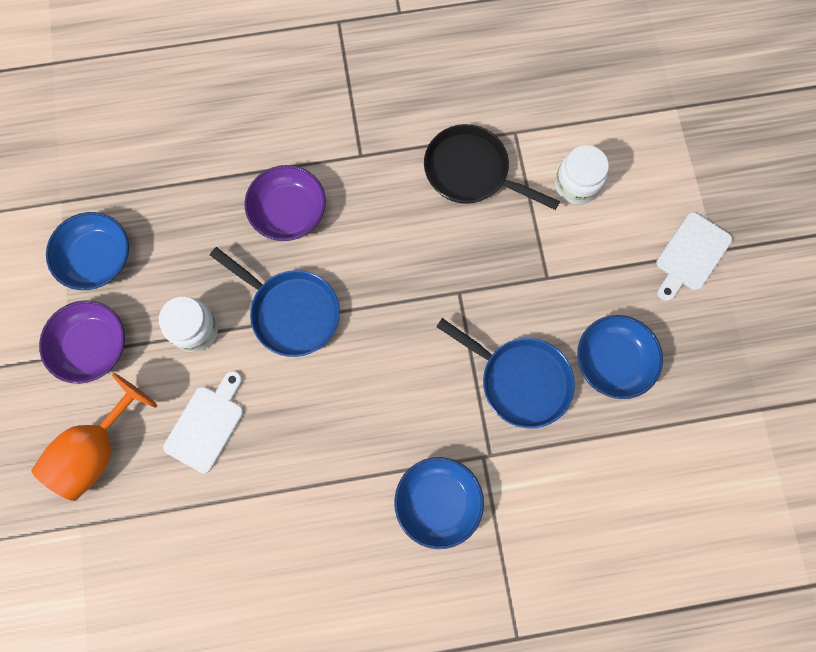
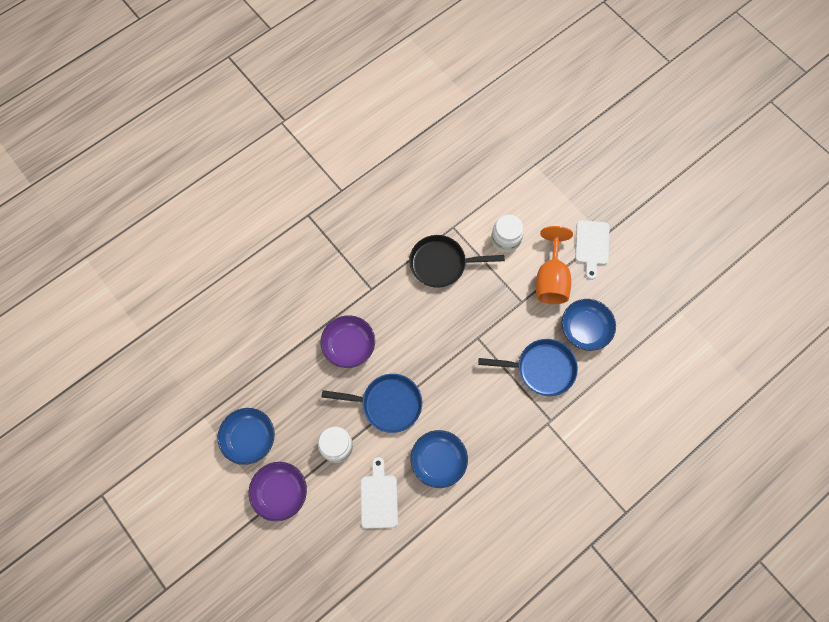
camera: 30 degrees left, 5 degrees down
orange goblet [31,373,157,501] -> orange goblet moved to [536,226,573,304]
blue bowl [394,457,484,549] -> blue bowl moved to [411,430,468,488]

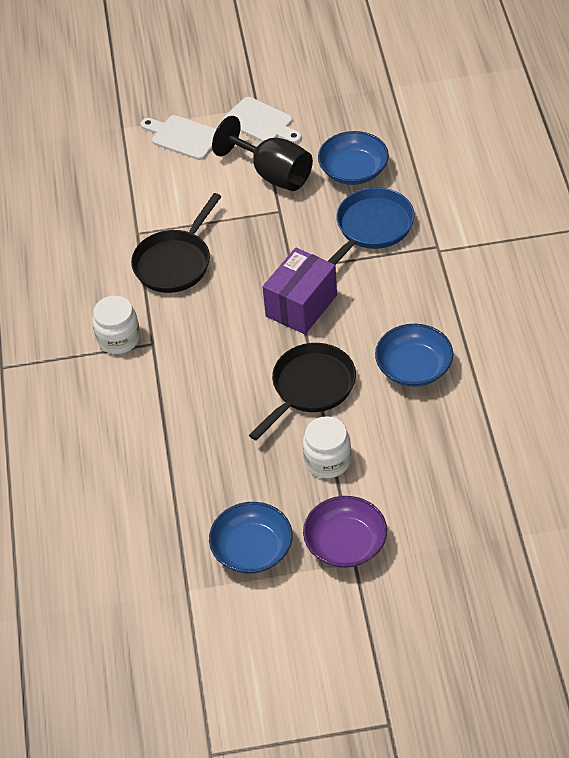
camera: 55 degrees left, 20 degrees down
purple bowl [321,315,375,368] -> none
blue pan [322,374,422,433] -> black pan [249,343,356,440]
white cutting board [361,457,398,529] -> white cutting board moved to [141,115,216,160]
white jar [491,215,524,252] -> white jar moved to [92,296,140,354]
orange goblet [536,226,573,304] -> black goblet [212,116,313,191]
none -> purple box [263,248,337,334]

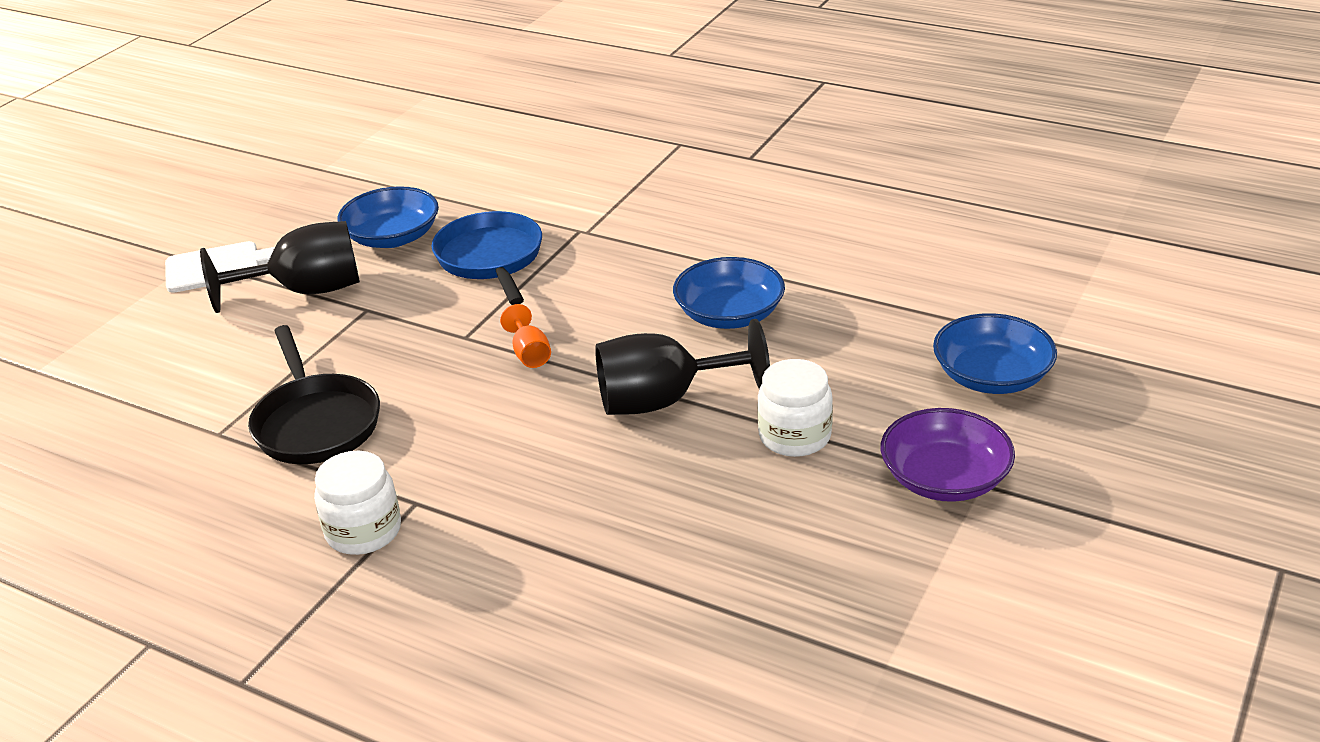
camera: 55 degrees left, 15 degrees down
white cutting board [141,115,216,160] -> none
blue bowl [209,502,293,574] -> blue bowl moved to [933,313,1057,394]
black pan [249,343,356,440] -> black goblet [595,319,770,415]
purple box [263,248,337,334] -> orange goblet [500,304,551,368]

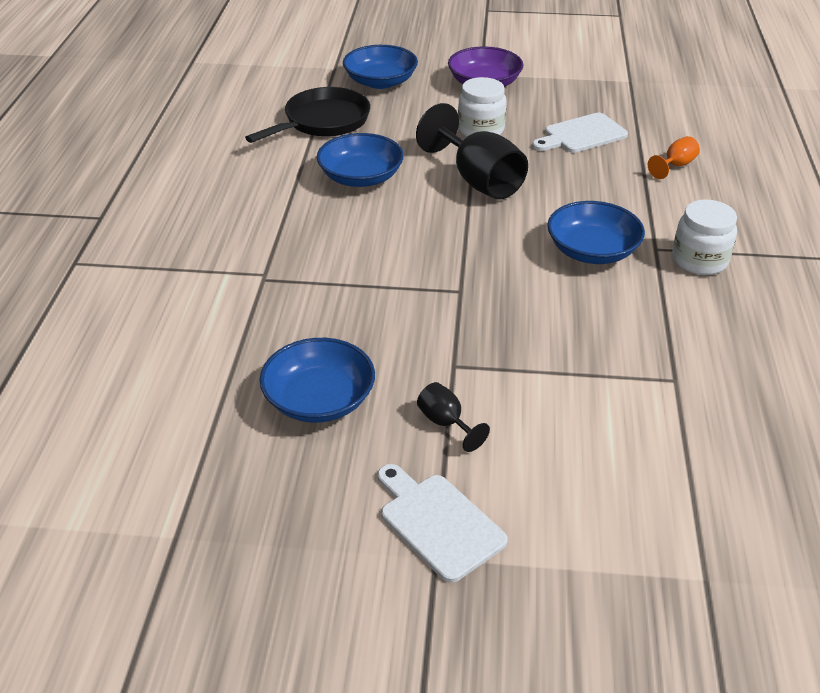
camera: 115 degrees left, 5 degrees up
black goblet [200,221,360,313] -> black goblet [417,382,490,452], size x0.47
black pan [248,325,380,464] -> black pan moved to [245,87,370,143]
blue pan [432,211,542,305] -> none
orange goblet [500,304,551,368] -> orange goblet moved to [648,136,700,179]
none -> white cutting board [532,113,628,153]
none -> blue bowl [547,201,645,264]

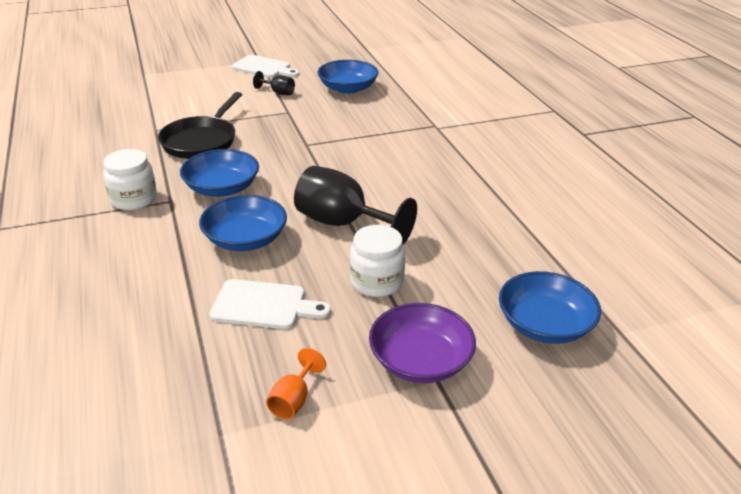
camera: 155 degrees right, 5 degrees down
black pan [245,87,370,143] -> black pan moved to [158,92,242,159]
blue bowl [317,133,404,187] -> blue bowl moved to [199,195,287,251]
white cutting board [532,113,628,153] -> white cutting board turned 60 degrees clockwise [210,279,331,329]
orange goblet [648,136,700,179] -> orange goblet moved to [266,348,326,419]

